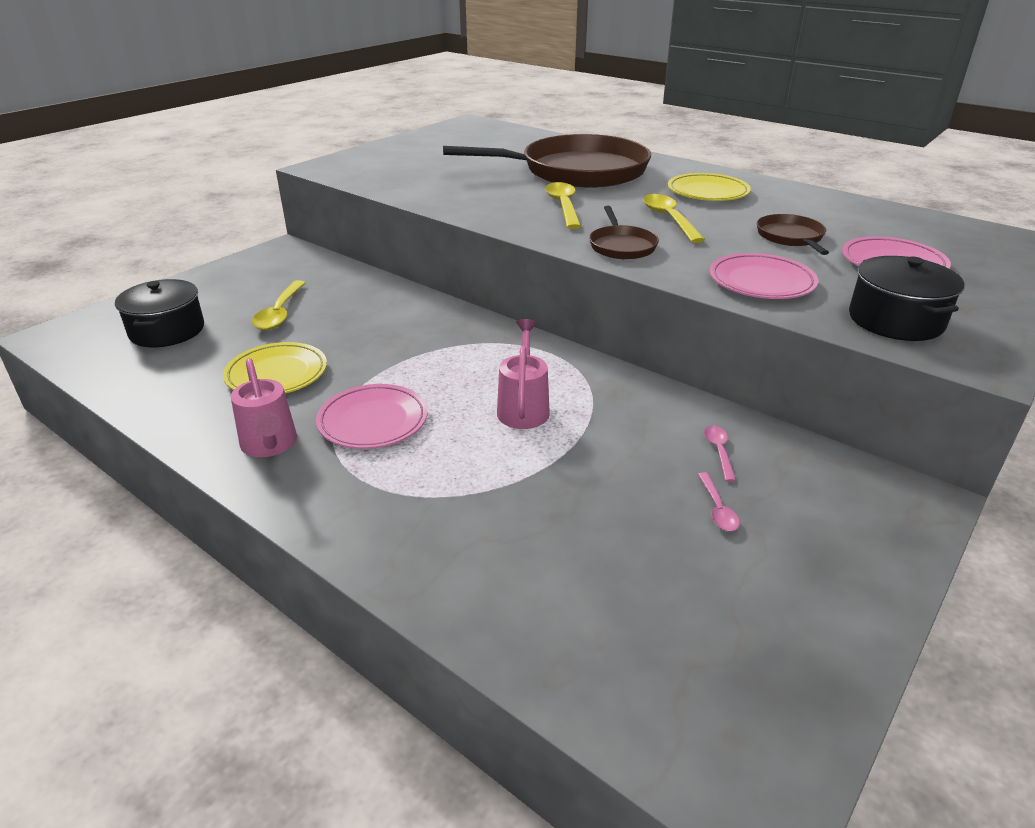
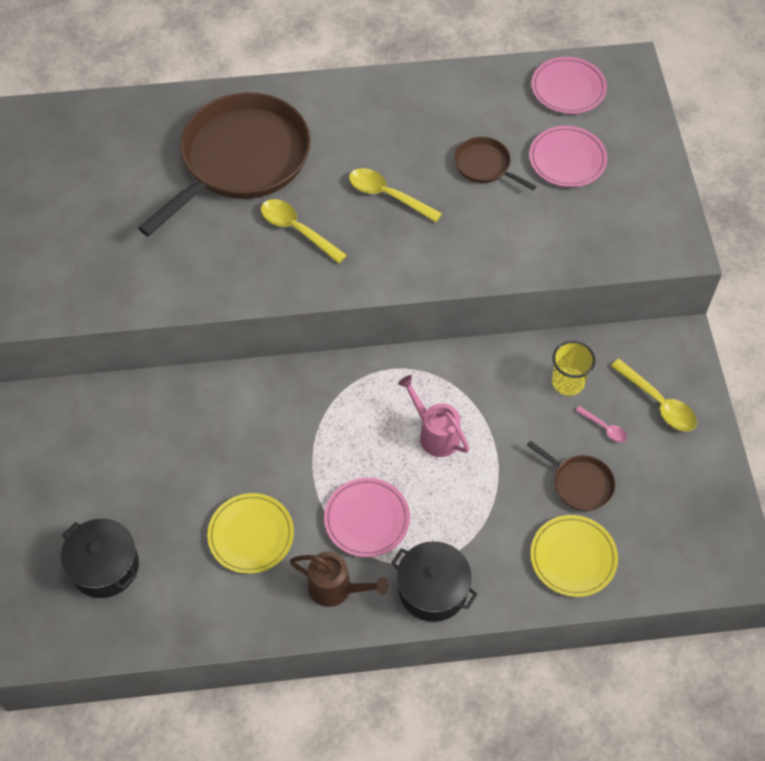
camera: 45 degrees left, 25 degrees up
pink watering can [231,358,297,457] -> brown watering can [290,552,389,607]
yellow spoon [252,280,306,330] -> yellow spoon moved to [611,359,697,432]
brown pan [589,206,659,260] -> brown pan moved to [527,440,615,511]
yellow plate [668,173,751,201] -> yellow plate moved to [530,515,618,597]
pink spoon [704,425,736,482] -> yellow cup [552,341,596,396]
pink plate [709,253,818,299] -> pink plate moved to [531,57,607,114]
black pot [849,256,964,341] -> black pot moved to [391,541,478,622]

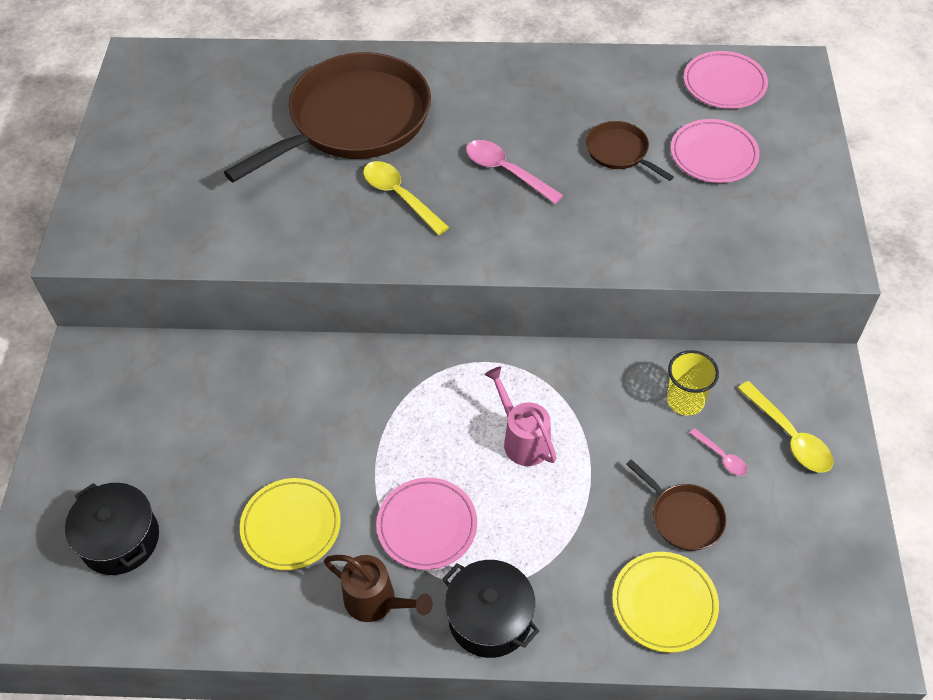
camera: 10 degrees right, 5 degrees down
yellow spoon [349,168,442,222] -> pink spoon [466,140,563,204]

